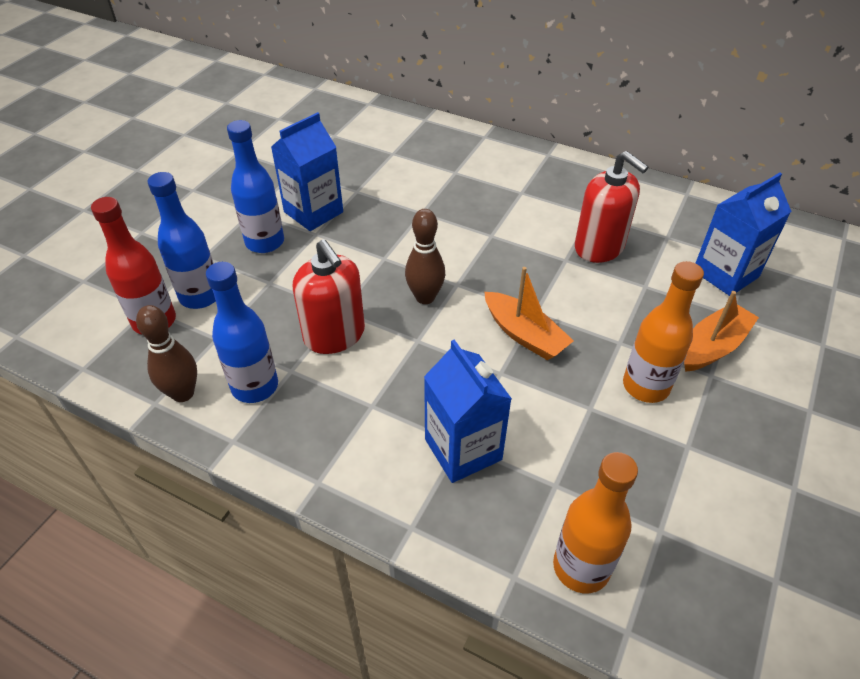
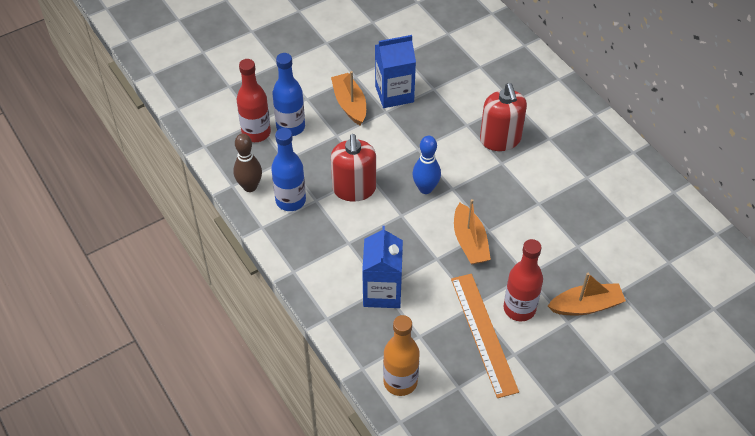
camera: 30 degrees right, 5 degrees up
blue bottle [227,120,284,253] -> orange boat [331,71,366,126]
brown bowling pin [405,209,445,304] -> blue bowling pin [412,136,441,194]
red soap dispenser [575,151,649,263] -> red soap dispenser moved to [480,83,527,151]
orange bottle [623,261,704,403] -> red bottle [504,239,543,321]
blue carton [696,172,792,296] -> none
none -> orange ruler [451,274,519,398]

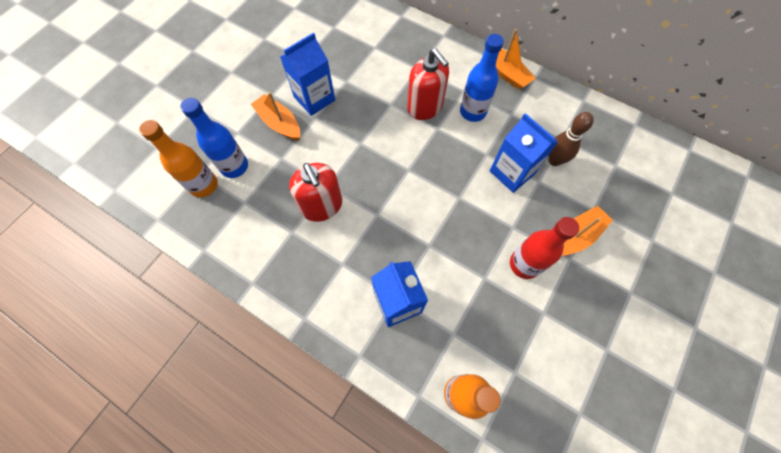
camera: 25 degrees left, 15 degrees up
brown bowling pin [233,134,262,192] -> brown bowling pin moved to [548,112,594,166]
red bottle [237,59,271,142] -> orange bottle [139,120,218,198]
blue bottle [271,128,306,211] -> blue bottle moved to [460,34,504,122]
blue bowling pin [412,136,441,194] -> none
orange ruler [451,274,519,398] -> none
orange boat [454,199,491,265] -> orange boat moved to [496,29,536,89]
none -> blue carton [490,113,558,193]

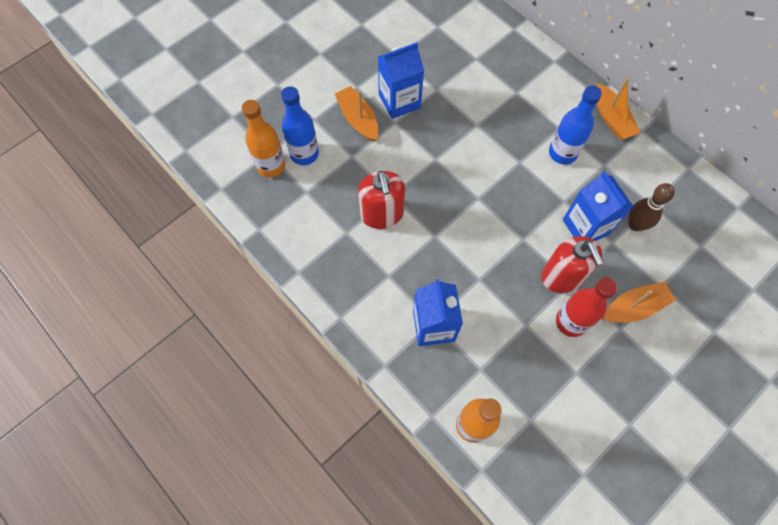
camera: 15 degrees right, 0 degrees up
red soap dispenser [408,49,449,120] -> red soap dispenser moved to [541,236,604,293]

